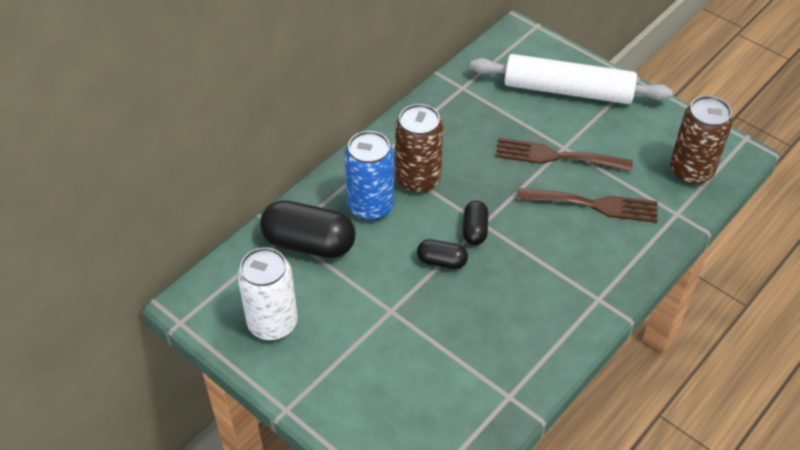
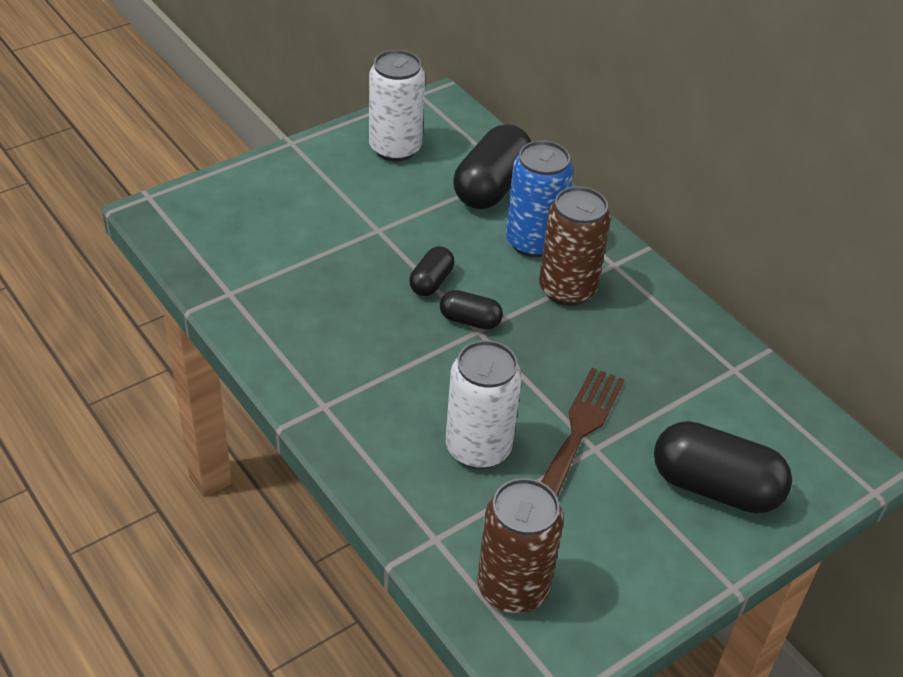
camera: 100 degrees right, 5 degrees down
white rolling pin [470,54,673,104] -> black capsule [654,421,792,514]
brown fork [516,188,658,223] -> white can [446,340,522,469]

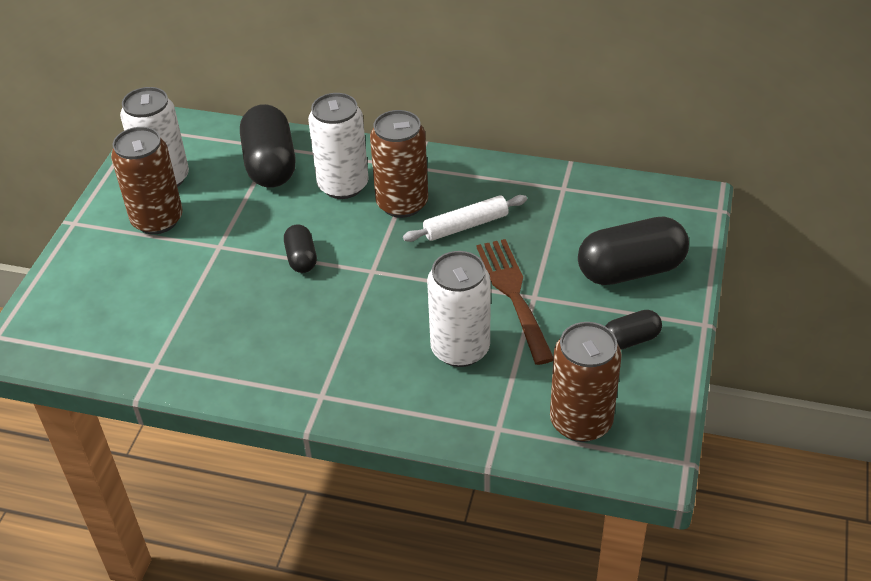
camera: 35 degrees left, 0 degrees up
black capsule [440,290,503,330] -> black capsule moved to [605,310,662,350]
blue can [506,141,573,257] -> white can [308,93,369,199]
none -> brown can [111,127,183,234]
none -> white rolling pin [403,195,527,242]

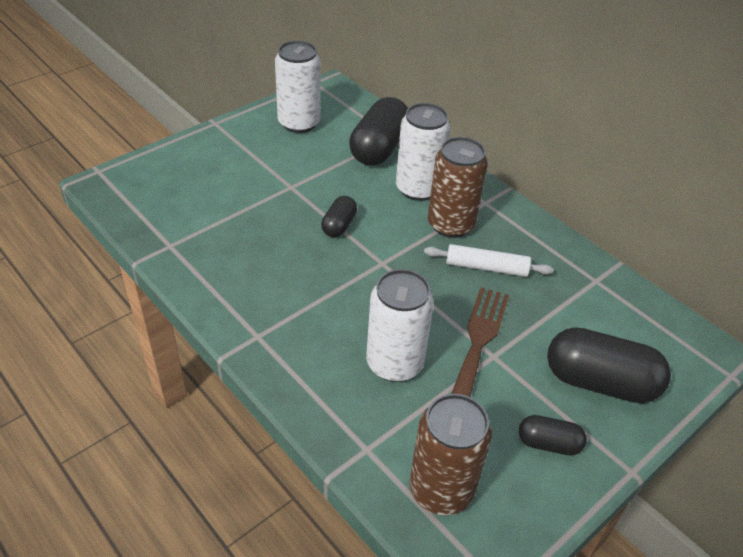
camera: 30 degrees right, 0 degrees up
brown can [111,127,183,234] -> none

